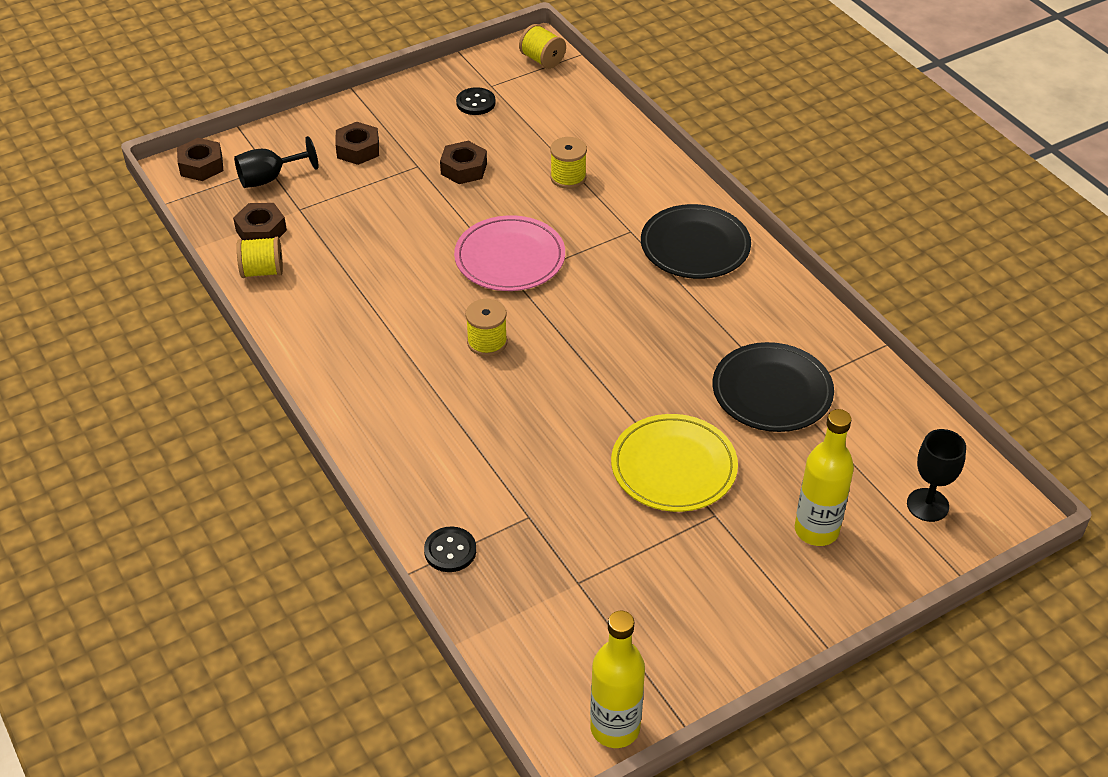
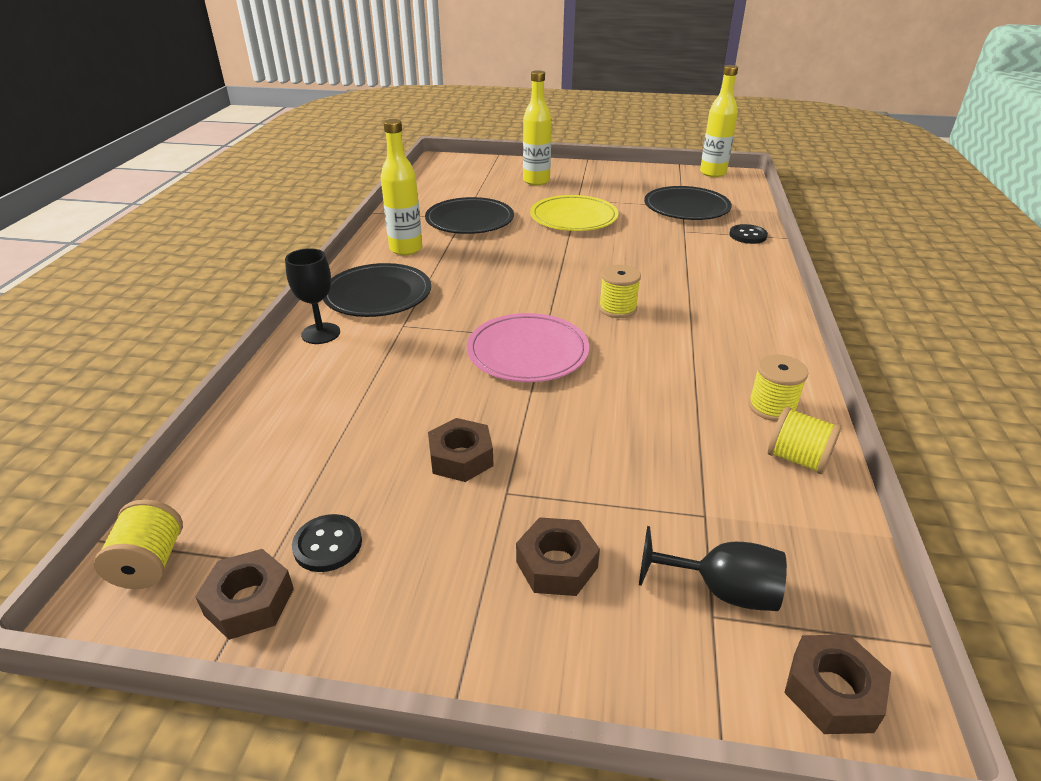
camera: 140 degrees left, 10 degrees down
brown nut [233,203,287,240] -> brown nut moved to [195,549,294,640]
yellow spool [550,137,587,189] -> yellow spool moved to [748,354,808,421]
black goblet [907,429,966,522] -> black goblet moved to [285,248,340,344]
none -> yellow bottle [381,119,422,255]
none -> black plate [644,186,732,220]

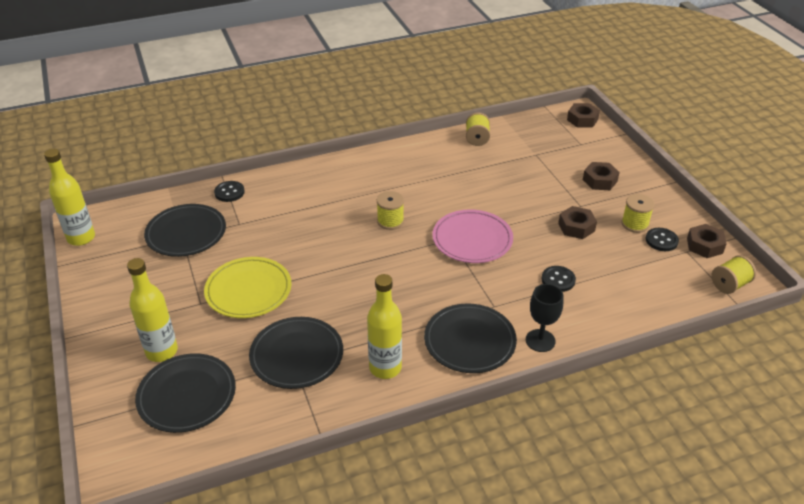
camera: 120 degrees left, 5 degrees up
black goblet [639,526,787,611] -> none
yellow spool [748,354,808,421] -> yellow spool moved to [621,194,655,233]
none -> black plate [135,353,236,433]
none -> black button [542,266,576,292]

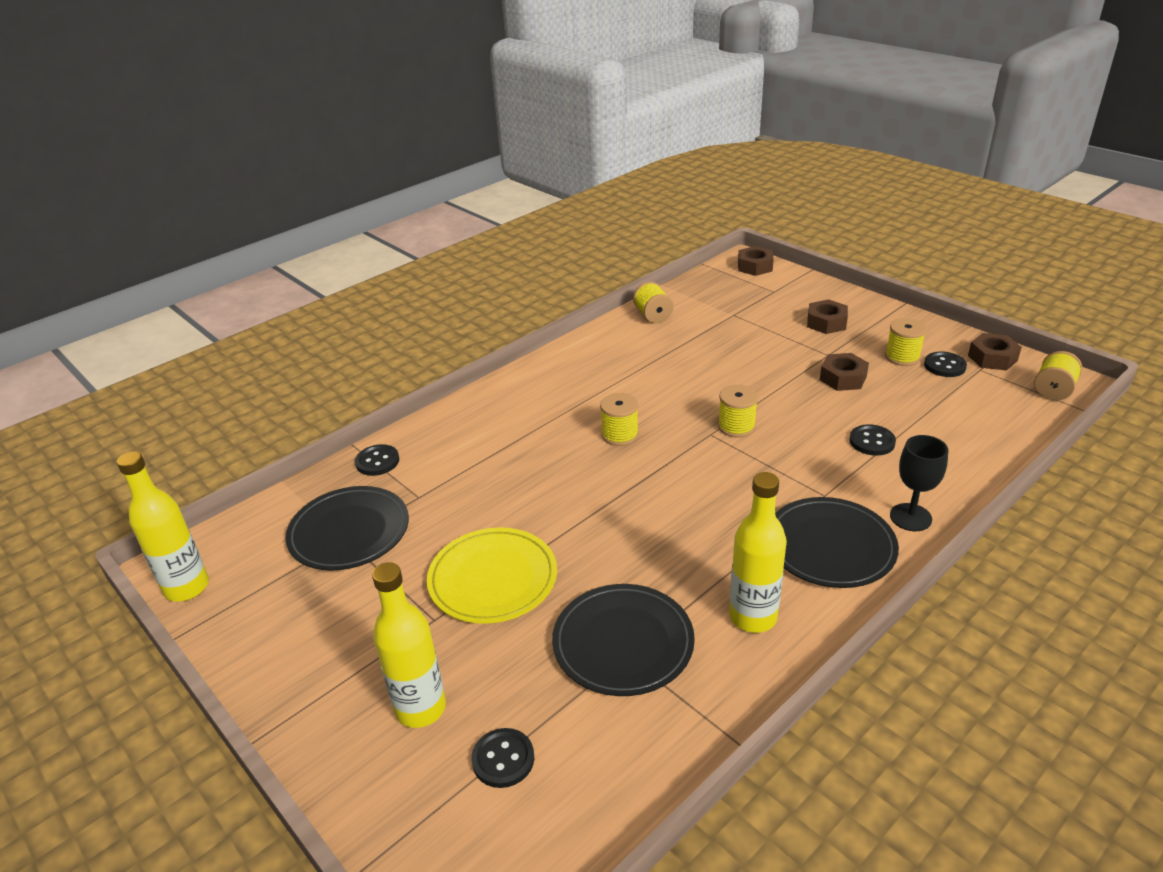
camera: 20 degrees left, 5 degrees down
black plate [135,353,236,433] -> black button [472,728,534,788]
pink plate [432,209,513,263] -> yellow spool [718,385,758,438]

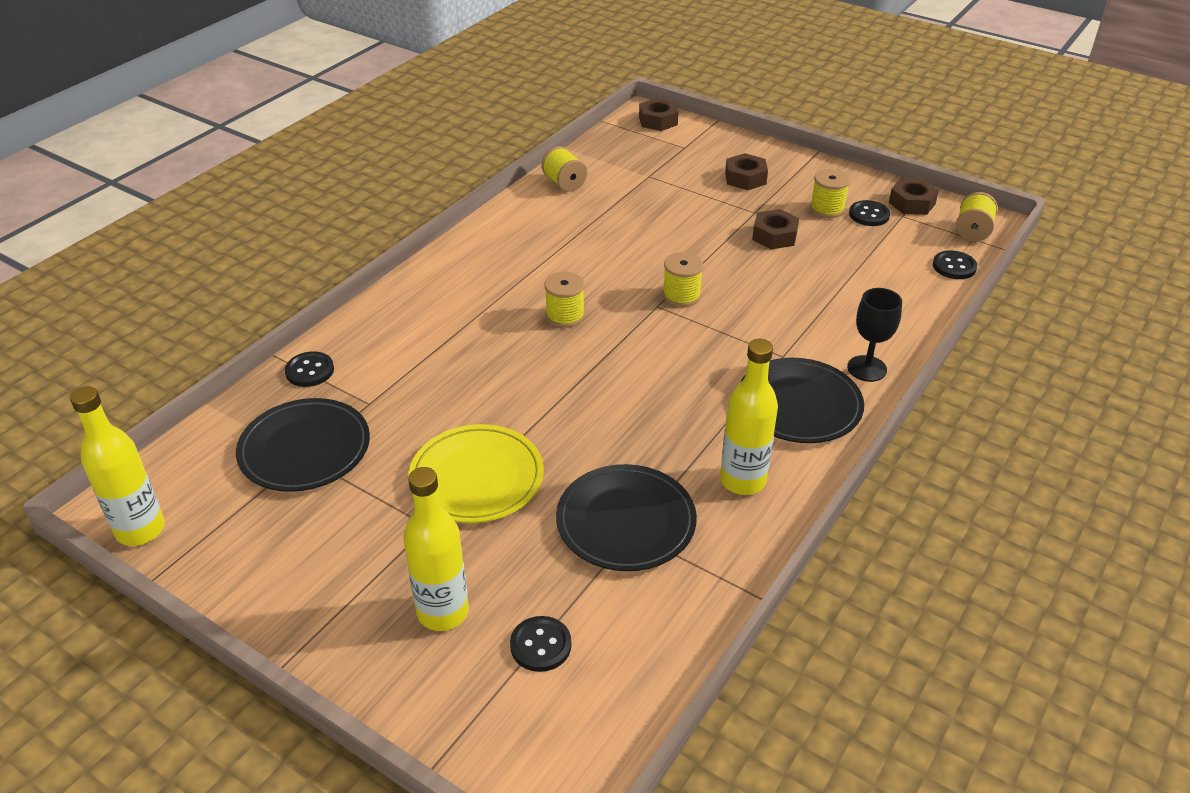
camera: 15 degrees left, 5 degrees up
black button [849,424,896,456] -> black button moved to [933,250,977,279]

